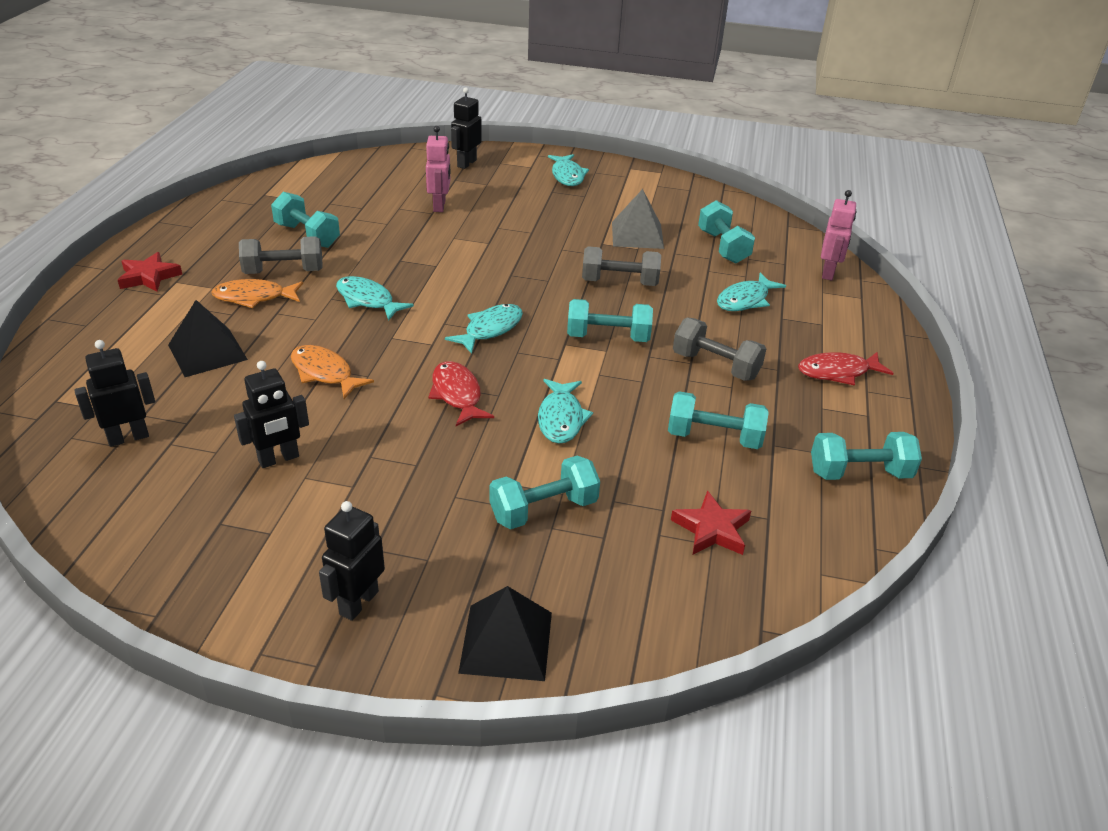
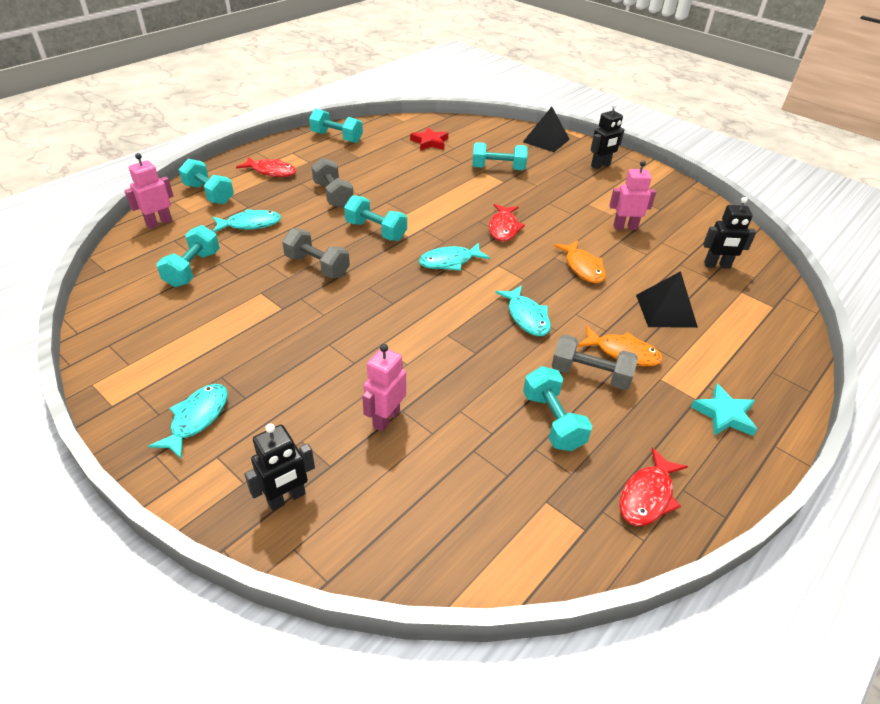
camera: 150 degrees left, 5 degrees up
red star [118,252,182,292] -> turquoise star [691,384,757,436]
black robot [234,361,309,468] -> pink robot [609,161,656,230]
turquoise fish [538,379,593,444] -> none
grey pyramid [612,189,664,249] -> none
turquoise dumbbell [668,391,769,449] -> turquoise dumbbell moved to [179,159,234,204]
none -> red fish [620,448,688,526]

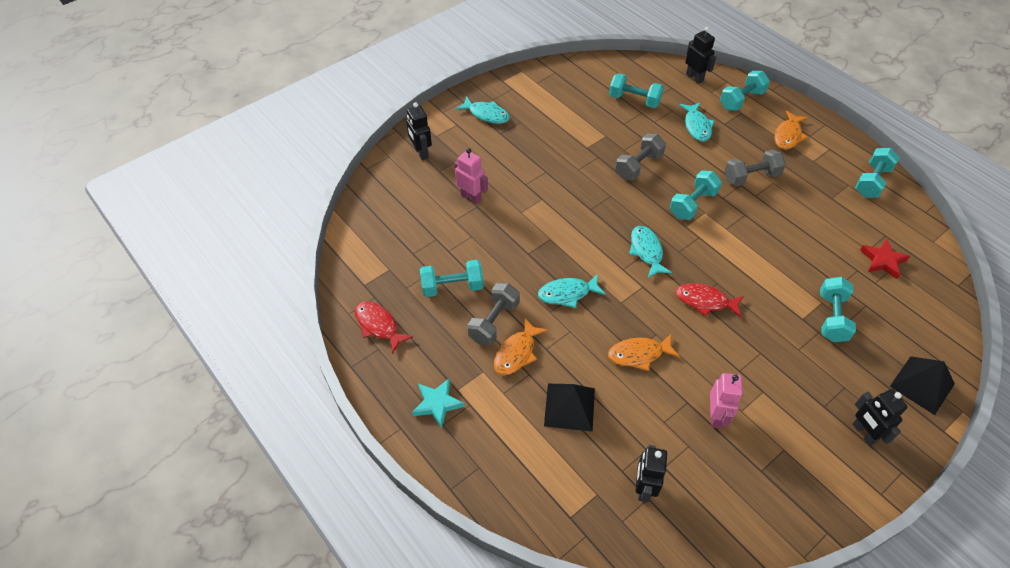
camera: 100 degrees right, 10 degrees up
pink robot [124,153,173,229] -> black robot [685,27,716,84]
red fish [236,156,296,177] -> orange fish [774,111,808,150]

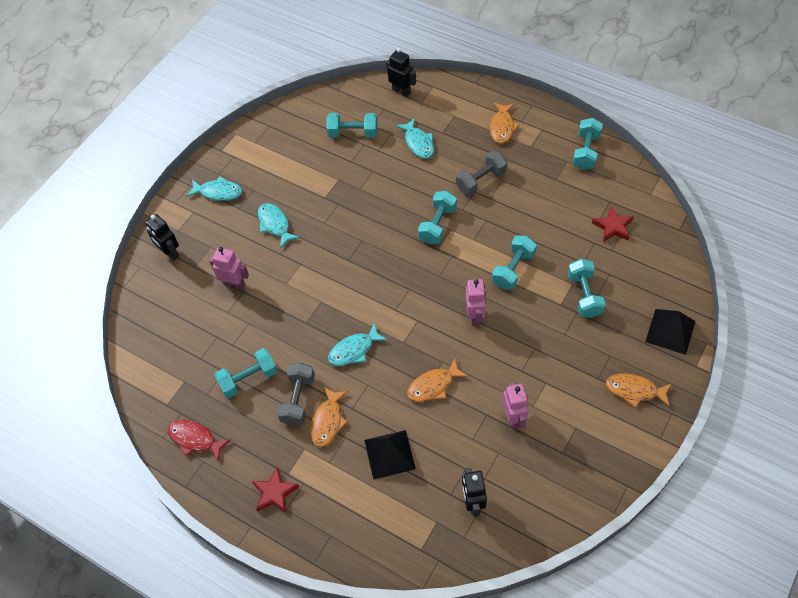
camera: 15 degrees left, 5 degrees up
turquoise star [412,378,464,428] -> red star [252,467,299,514]
grey dumbbell [615,134,666,180] -> none
turquoise fish [629,226,672,278] -> turquoise fish moved to [258,203,300,249]
red fish [676,283,744,317] -> pink robot [466,279,486,326]
turquoise dumbbell [720,71,770,111] -> turquoise dumbbell moved to [492,235,537,290]
black robot [853,389,907,446] -> orange fish [606,373,672,408]

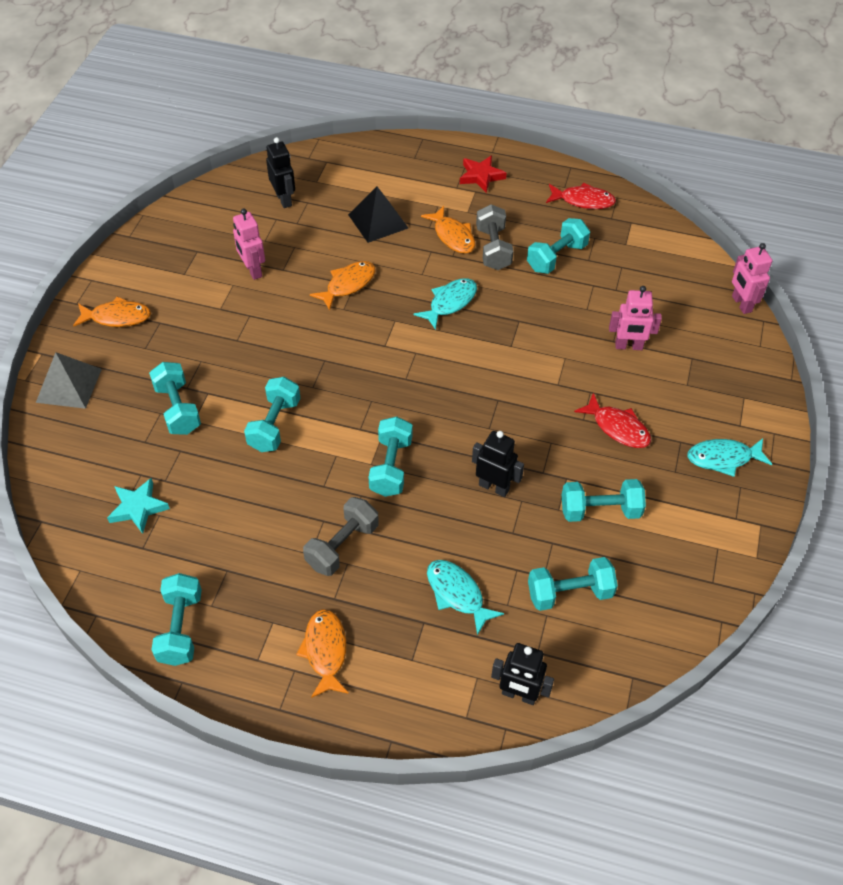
camera: 160 degrees right, 5 degrees down
black robot [145,214,179,261] -> black robot moved to [472,431,524,497]
turquoise fish [258,203,300,249] -> red fish [574,393,651,448]
orange fish [310,387,348,447] -> orange fish turned 150 degrees clockwise [421,206,475,254]
pink robot [466,279,486,326] -> pink robot moved to [732,243,772,314]
red star [592,206,634,242] -> turquoise star [107,478,170,534]
black pyramid [645,309,696,355] -> grey pyramid [36,352,102,409]
none -> turquoise dumbbell [562,479,646,522]

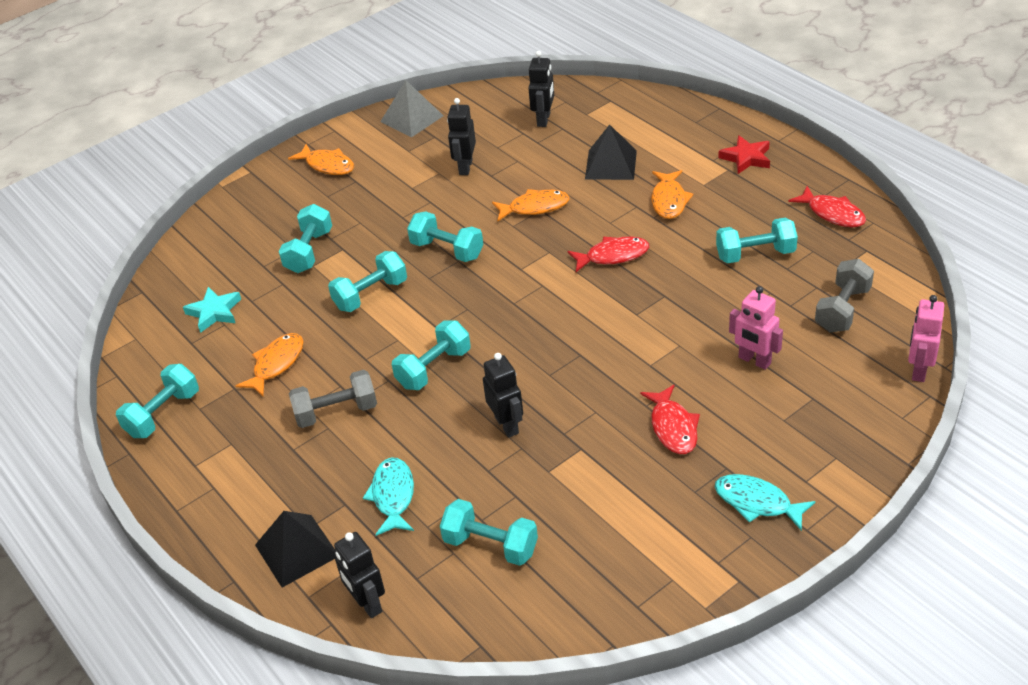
camera: 40 degrees right, 10 degrees down
grey pyramid [36,352,102,409] -> grey pyramid moved to [380,80,444,138]
pink robot [233,209,265,280] -> black robot [447,98,476,175]
orange fish [296,609,349,698] -> orange fish moved to [235,333,304,397]
turquoise fish [414,278,477,330] -> red fish [567,236,649,272]
grey dumbbell [476,204,513,270] -> grey dumbbell moved to [815,259,874,332]
turquoise dumbbell [562,479,646,522] -> turquoise dumbbell moved to [407,212,483,262]
none -> black pyramid [255,511,336,588]

